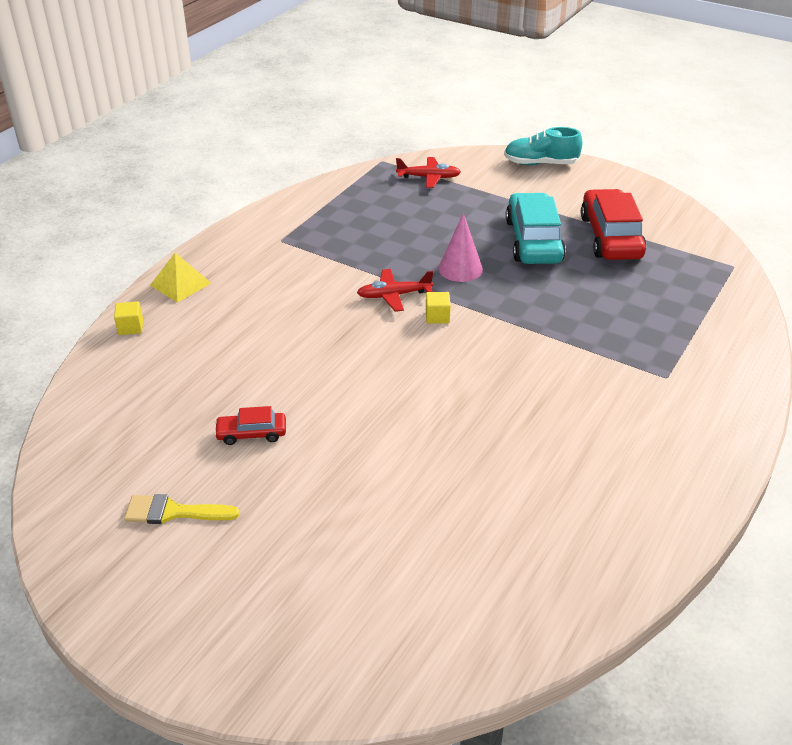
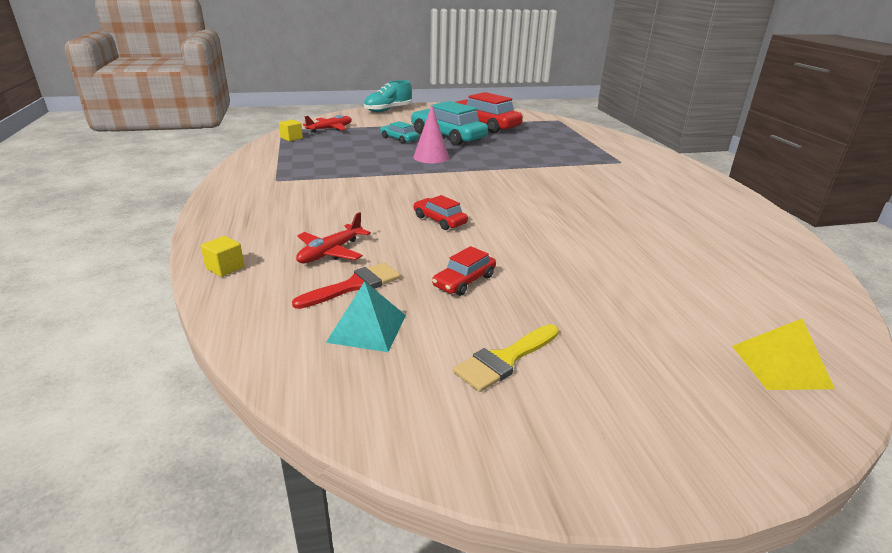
camera: 45 degrees left, 10 degrees down
yellow pyramid [150,253,211,303] -> yellow pyramid moved to [732,319,835,390]
red plane [357,269,433,312] -> red plane moved to [296,212,371,264]
yellow cube [426,292,451,324] -> yellow cube moved to [279,119,303,141]
none -> red brush [292,263,400,309]
none -> turquoise pyramid [326,281,406,352]
none -> turquoise car [380,121,419,144]
none -> red car [413,195,468,230]

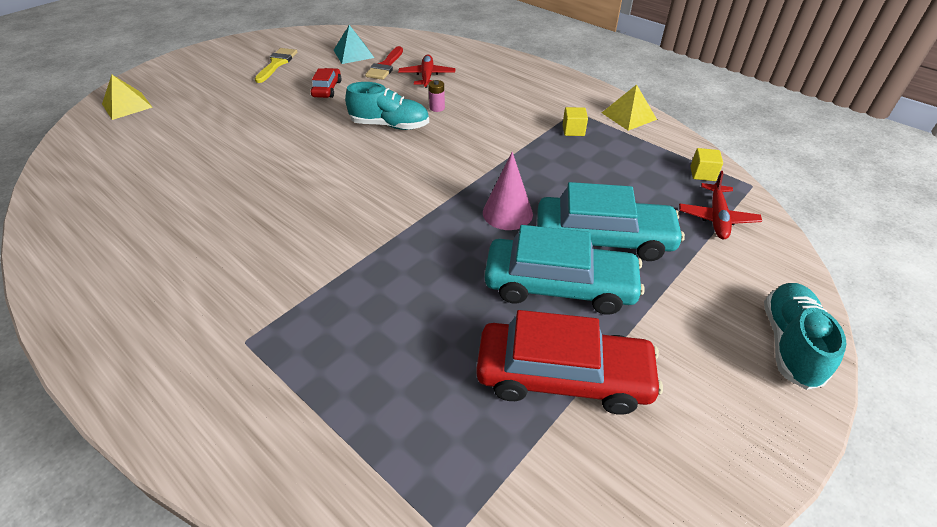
camera: 145 degrees right, 15 degrees up
yellow cube [201,236,245,277] -> yellow cube moved to [563,107,588,136]
turquoise car [380,121,419,144] -> turquoise car [537,182,685,261], size x2.02
red car [413,195,468,230] -> turquoise shoe [345,82,429,130]
none -> pink battery [428,80,445,112]
none -> yellow pyramid [602,84,657,131]

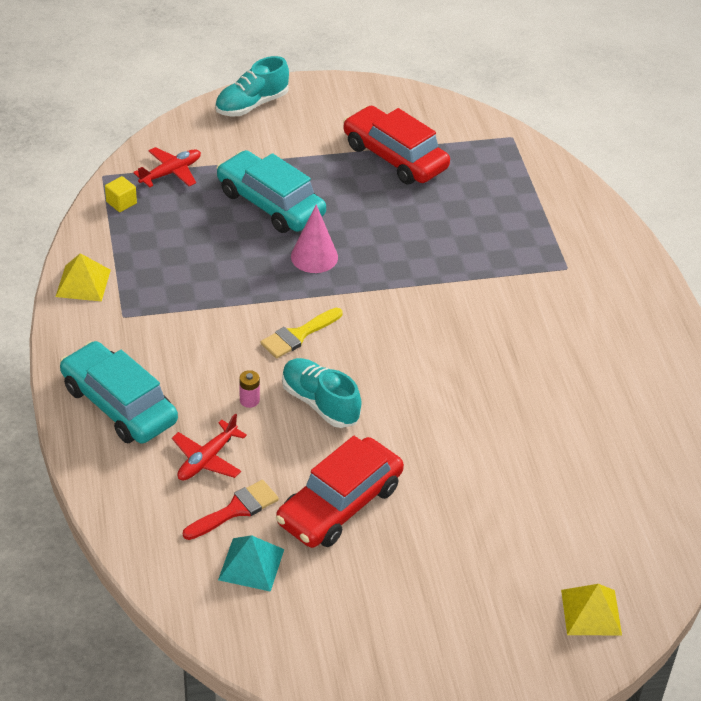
camera: 145 degrees left, 0 degrees up
yellow brush [255,48,297,83] -> yellow brush moved to [260,308,342,358]
red car [311,68,342,98] -> red car [276,436,404,548], size x2.02
turquoise car [485,225,645,315] -> turquoise car moved to [60,341,178,444]
yellow cube [563,107,588,136] -> none

